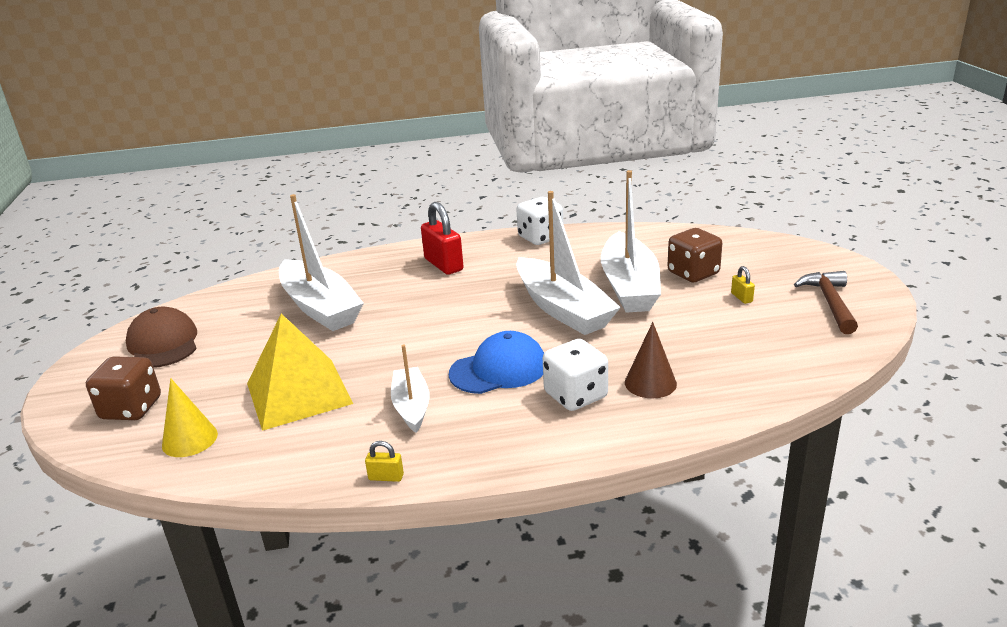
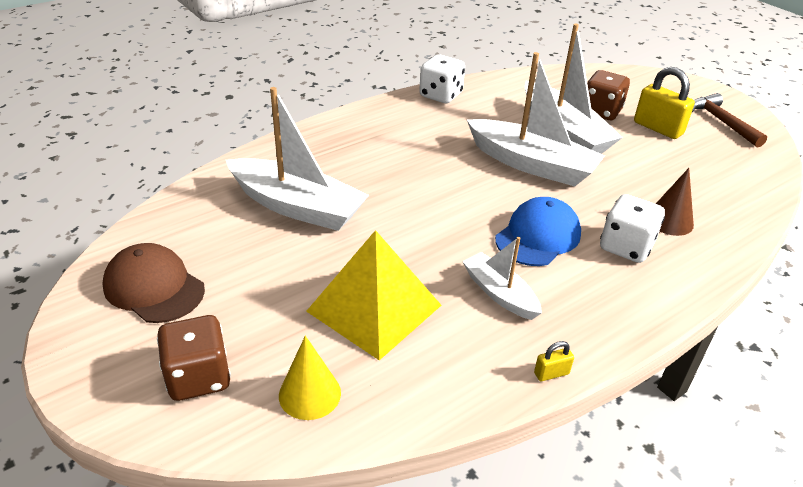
camera: 30 degrees left, 10 degrees up
red padlock [421,202,464,275] -> none
yellow padlock [731,266,755,304] -> yellow padlock [634,67,695,139], size x2.16

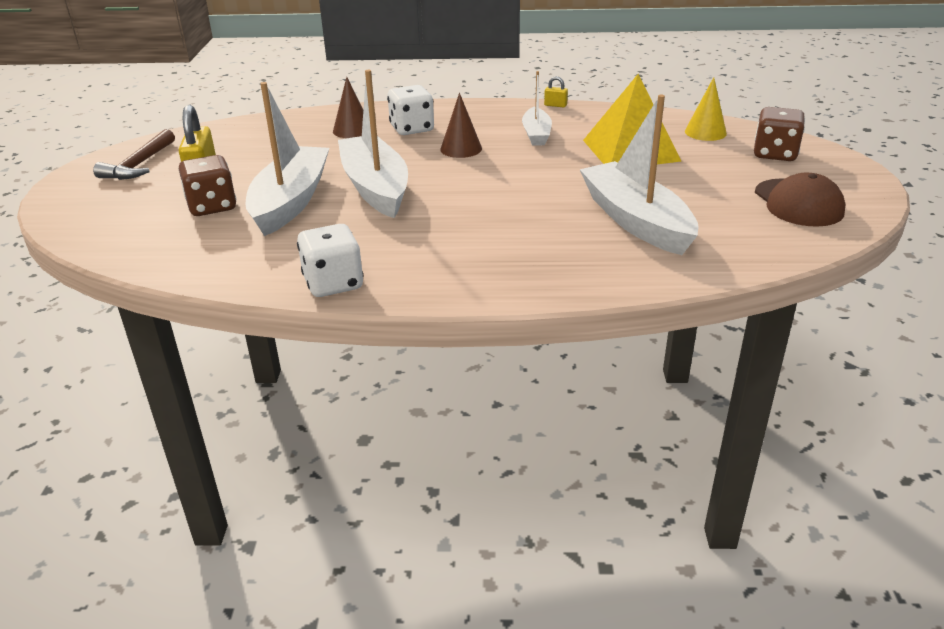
camera: 140 degrees left, 5 degrees down
blue cap [495,197,581,266] -> brown cone [440,93,482,158]

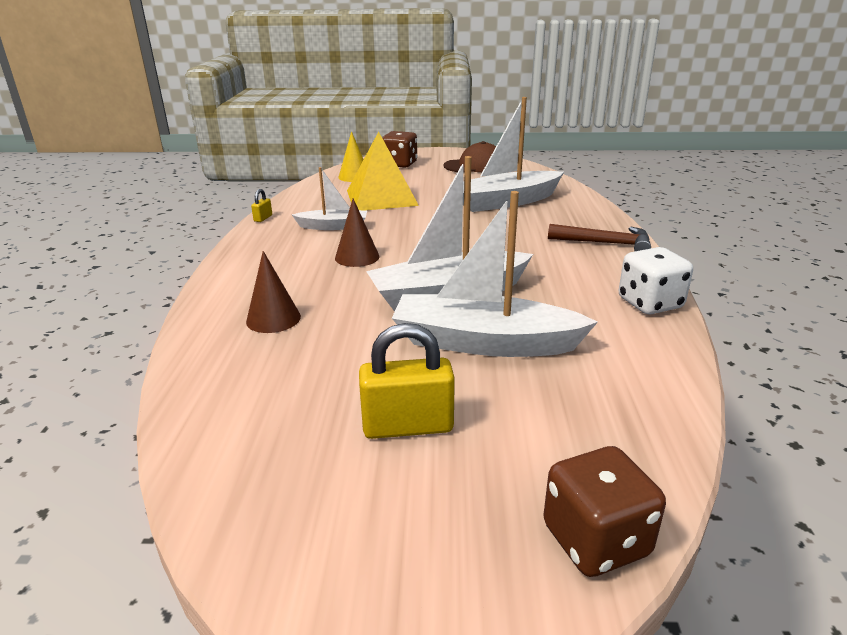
camera: 90 degrees left, 5 degrees down
brown hammer [93,129,175,180] -> brown hammer moved to [548,224,651,251]
brown dice [179,155,236,216] -> brown dice moved to [543,446,666,577]
white dice [387,85,434,135] -> none

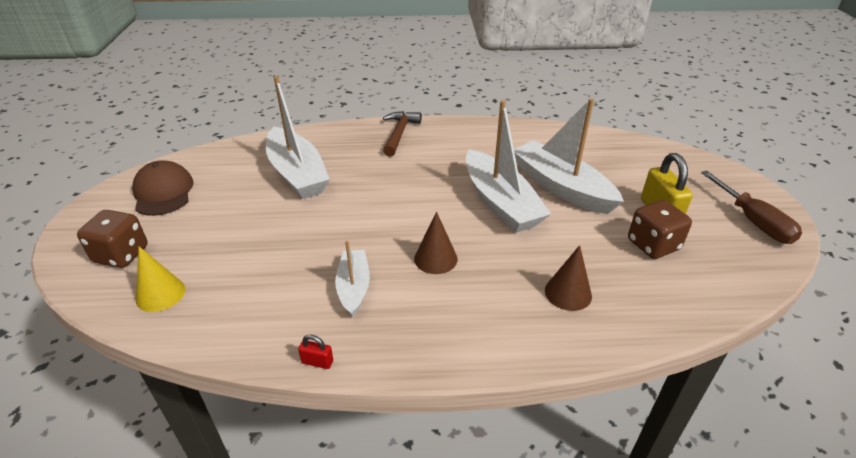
camera: 95 degrees left, 10 degrees up
yellow padlock [251,189,272,222] -> red padlock [298,335,333,369]
yellow pyramid [347,132,419,211] -> none
white boat [392,191,598,357] -> white boat turned 135 degrees clockwise [514,98,624,214]
brown dice [543,446,666,577] -> brown dice moved to [628,200,692,259]
white dice [618,247,693,315] -> none
none -> brown screwdriver [701,170,802,244]

